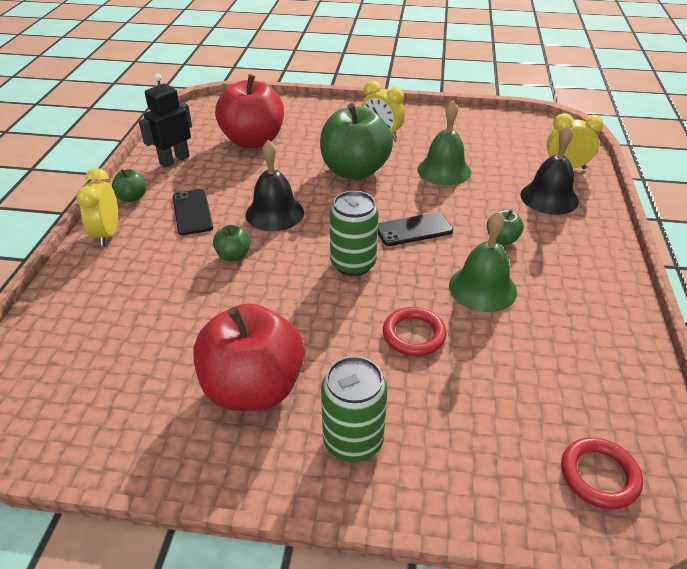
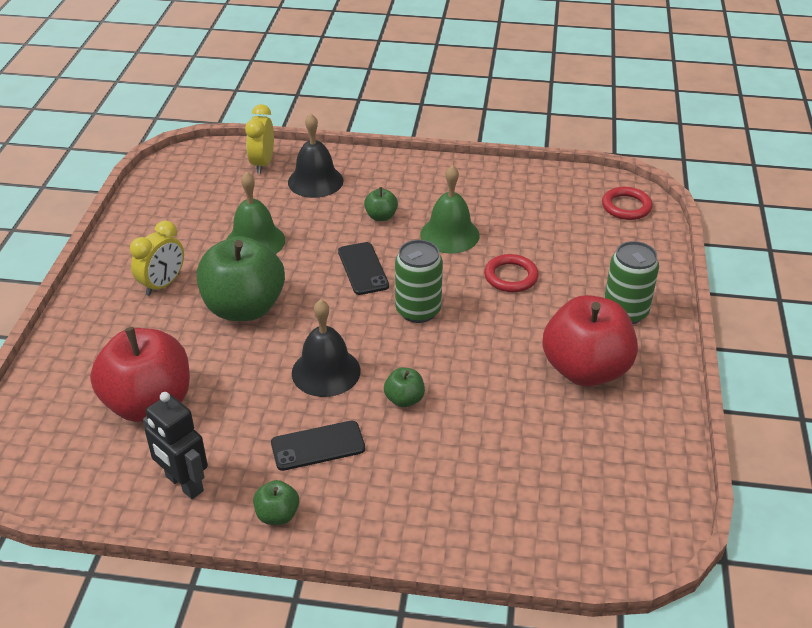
camera: 90 degrees left, 0 degrees up
yellow clock [76,168,118,246] -> none

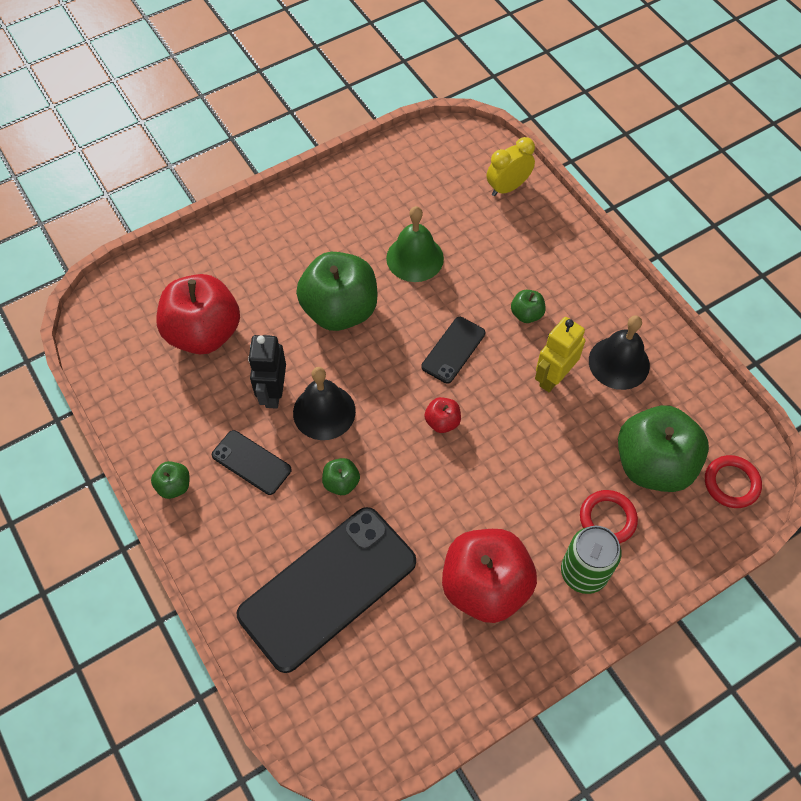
camera: 50 degrees right, 20 degrees up
yellow clock [130,220,184,296] -> none
black robot [143,392,208,499] -> black robot moved to [248,335,286,409]
black bell [288,114,344,198] -> black bell moved to [589,315,650,390]
green can [395,240,443,323] -> red apple [424,397,461,433]
green bell [420,165,480,254] -> yellow robot [535,317,585,392]
red ring [484,254,539,292] -> red ring moved to [580,490,638,544]
none -> black phone [237,507,416,673]
none -> green apple [618,405,709,492]

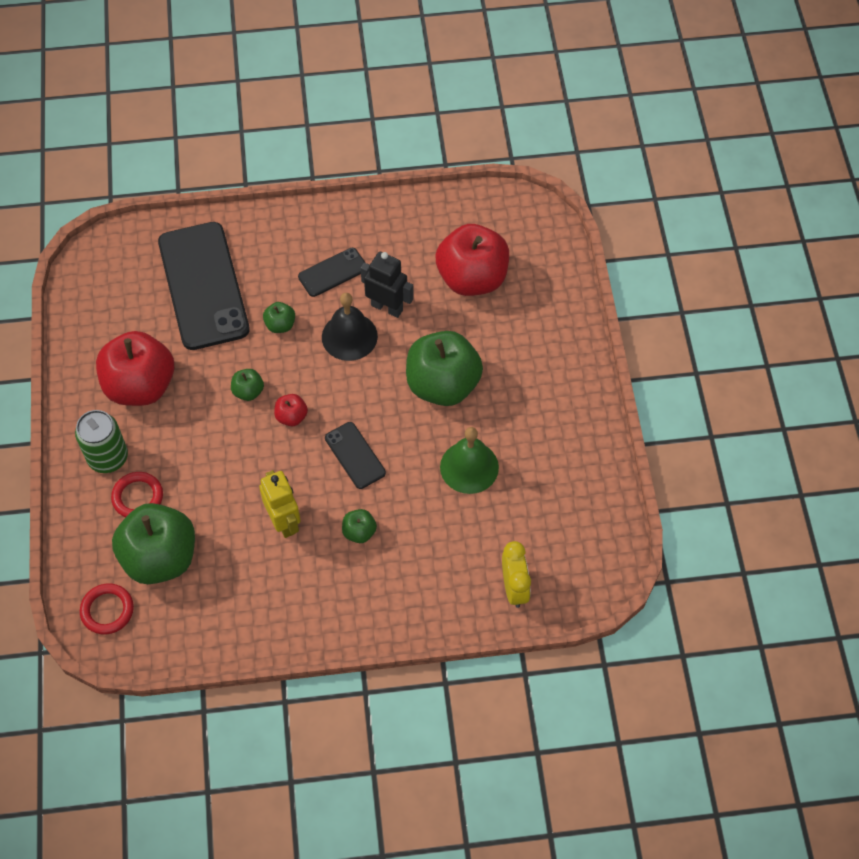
camera: 115 degrees right, 0 degrees up
green apple [151,461,190,499] -> green apple moved to [231,369,264,401]
black bell [589,315,650,390] -> none

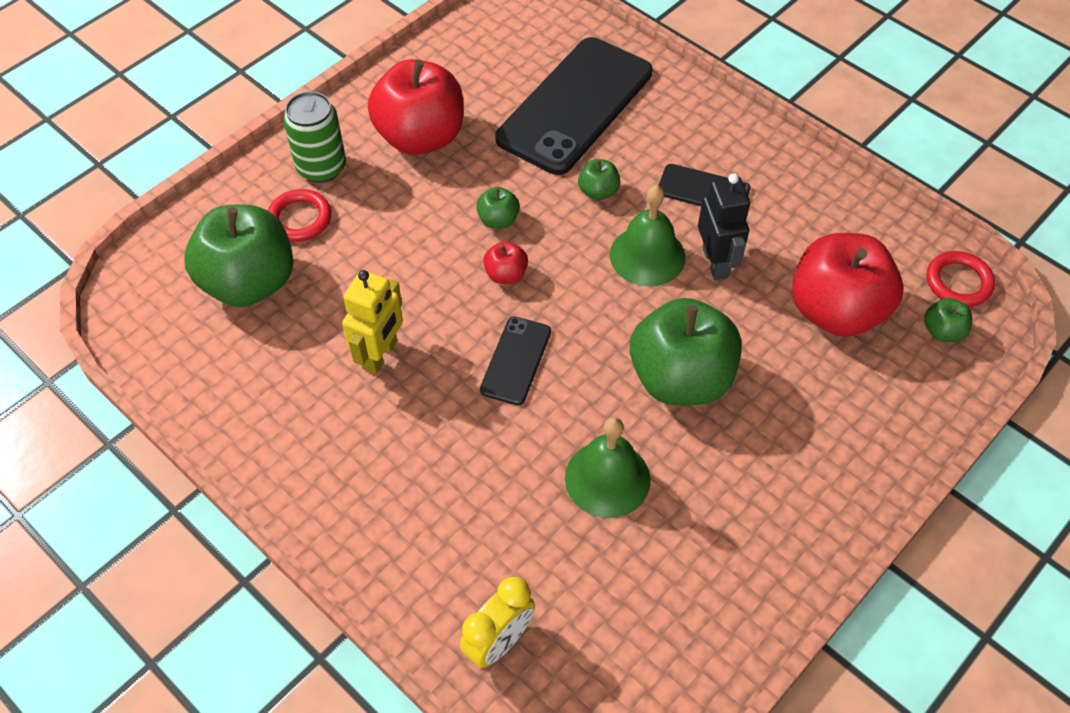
camera: 50 degrees right, 5 degrees down
red ring [80,583,134,634] -> red ring moved to [927,251,995,307]
black bell [322,293,378,361] -> green bell [610,185,685,287]
green apple [342,509,377,543] -> green apple moved to [924,298,972,342]

